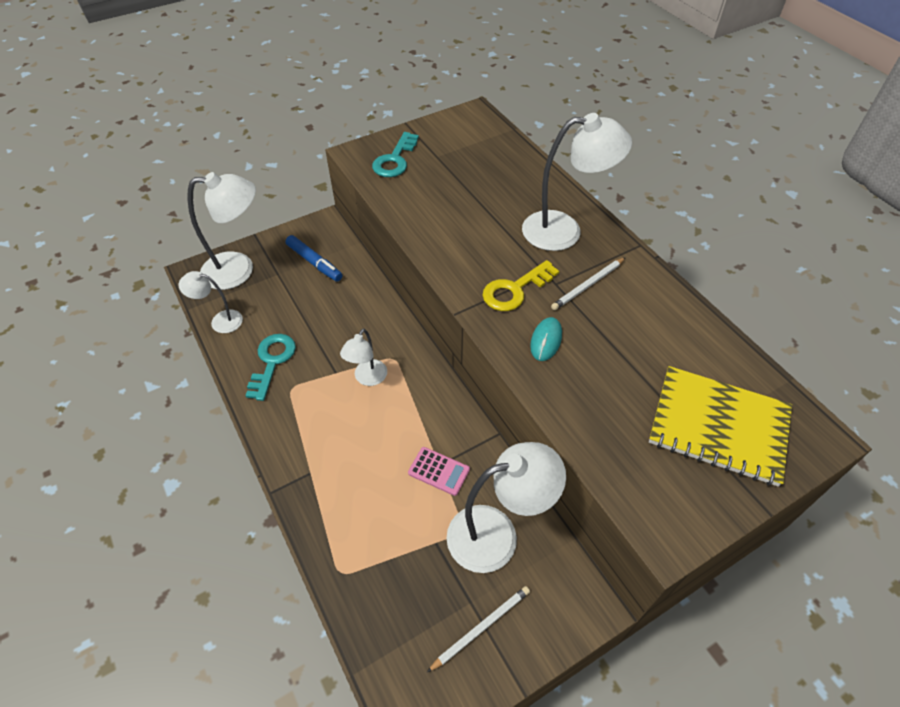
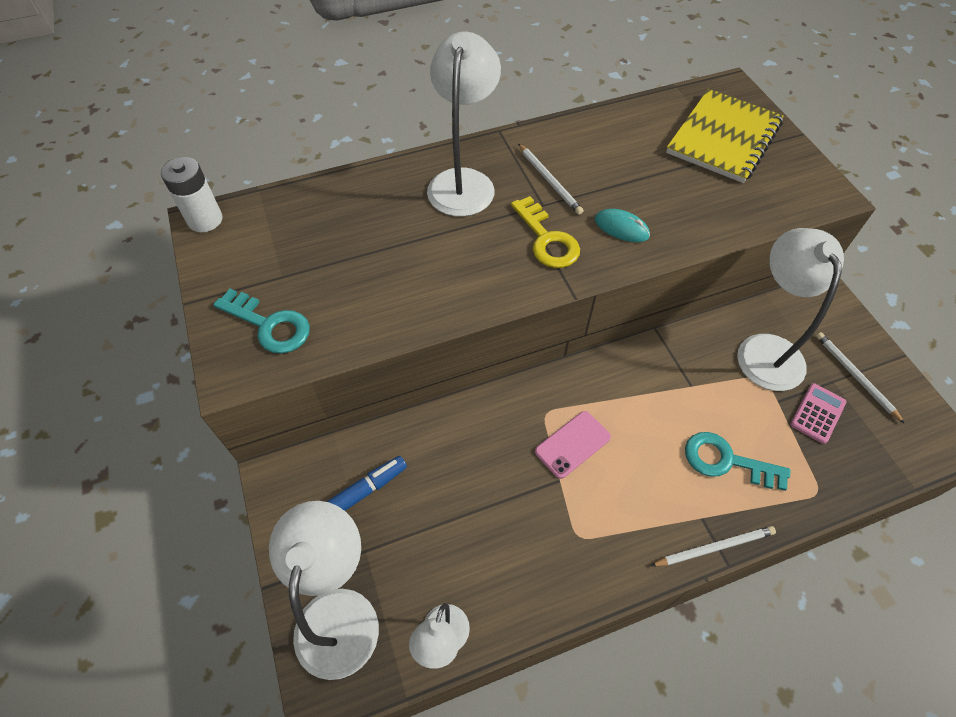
camera: 80 degrees left, 5 degrees up
turquoise key [245,334,296,401] -> turquoise key moved to [685,432,790,491]
white lamp [340,329,387,386] -> pink phone [535,411,611,479]
pink calculator [408,447,470,496] -> pink calculator moved to [790,383,847,444]
none -> white battery [161,157,222,232]
none -> white pencil [651,526,776,566]

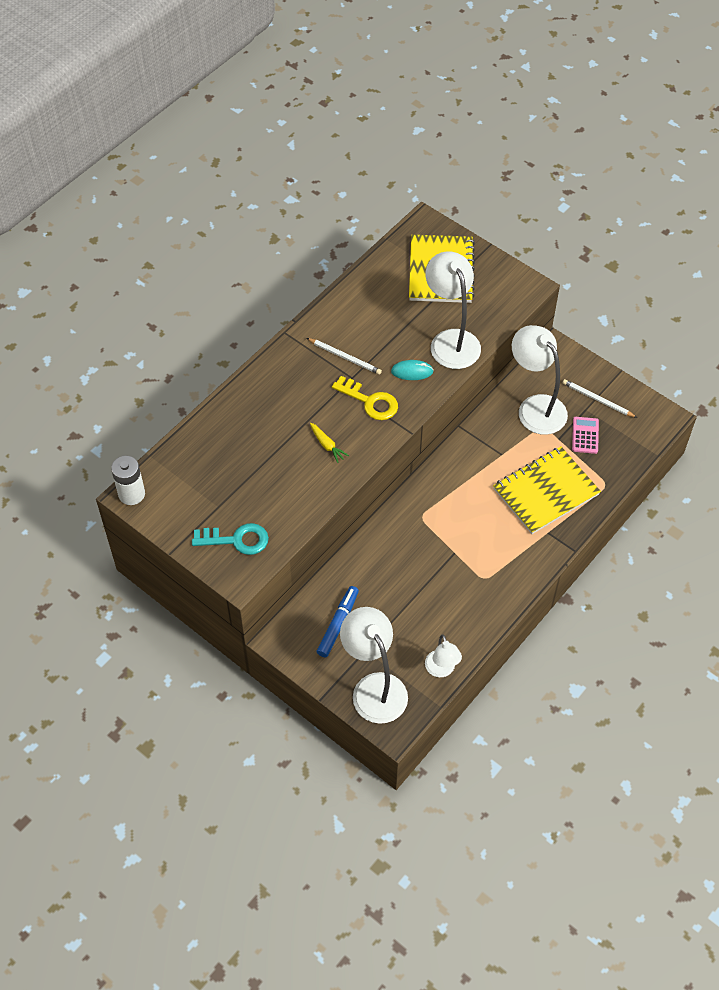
camera: 30 degrees left, 0 degrees up
white lamp [427,32,501,217] -> white lamp moved to [426,251,481,369]
pink phone [535,411,611,479] -> none
white pencil [651,526,776,566] -> none
turquoise key [685,432,790,491] -> yellow notebook [493,446,601,534]
none -> yellow carrot [310,423,349,463]

